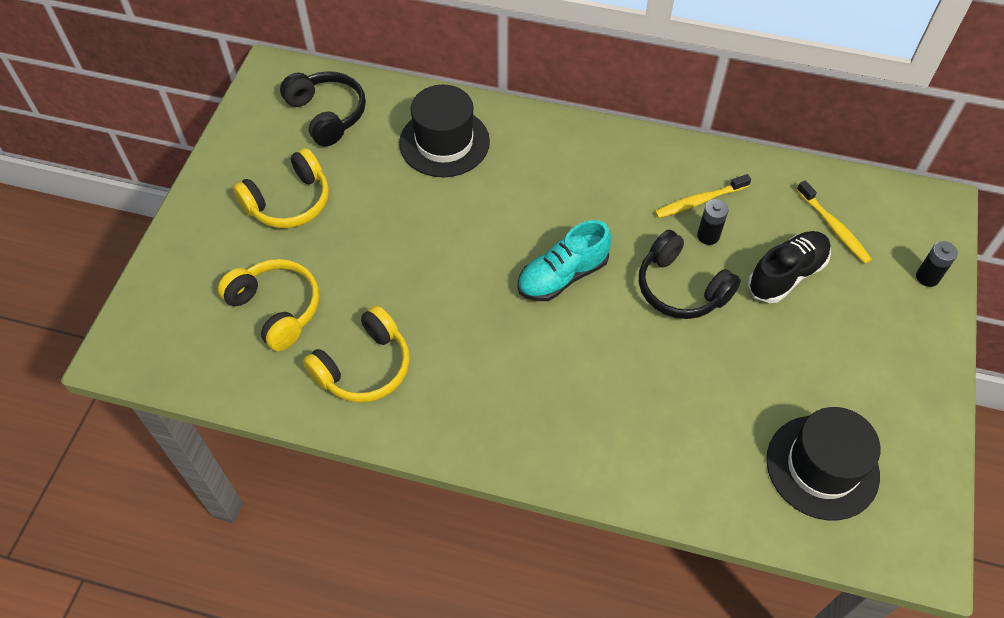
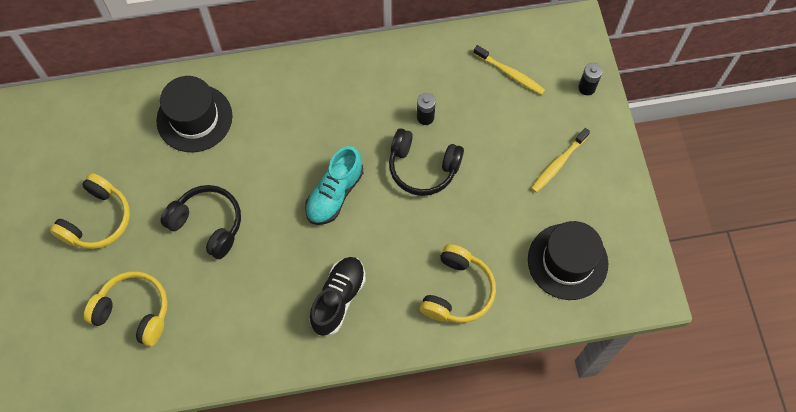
camera: 25 degrees left, 10 degrees up
black headphones [280,71,366,147] -> black headphones moved to [160,185,241,259]
yellow headphones [303,305,410,403] -> yellow headphones moved to [420,244,496,323]
yellow toothbrush [654,174,751,218] -> yellow toothbrush moved to [531,128,590,193]
black shoe [748,231,831,303] -> black shoe moved to [309,257,366,336]

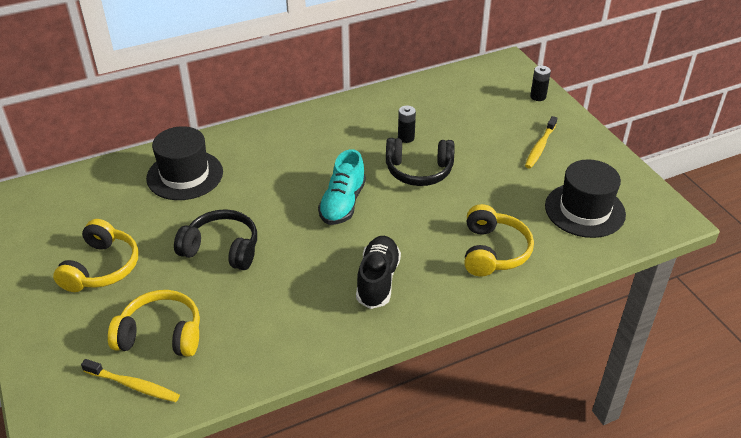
camera: 15 degrees left, 25 degrees down
yellow toothbrush [473,45,545,95] -> yellow toothbrush moved to [81,359,180,402]

